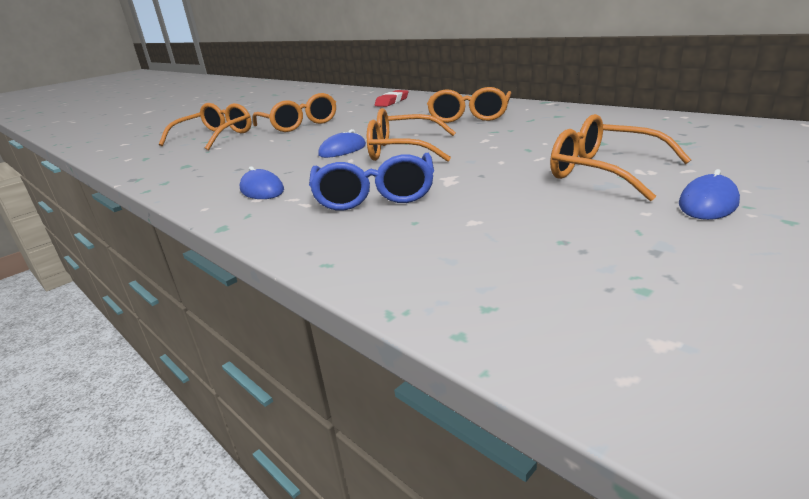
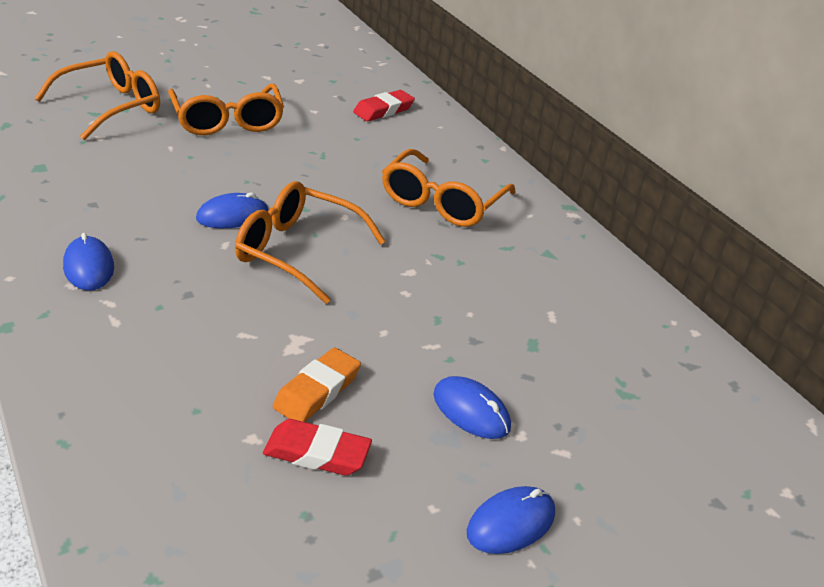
camera: 10 degrees right, 10 degrees up
blue glasses [309,153,434,210] -> none
orange glasses [550,114,691,201] -> blue mouse [434,376,511,439]
none -> red eraser [263,419,372,476]
none -> orange eraser [273,347,361,422]

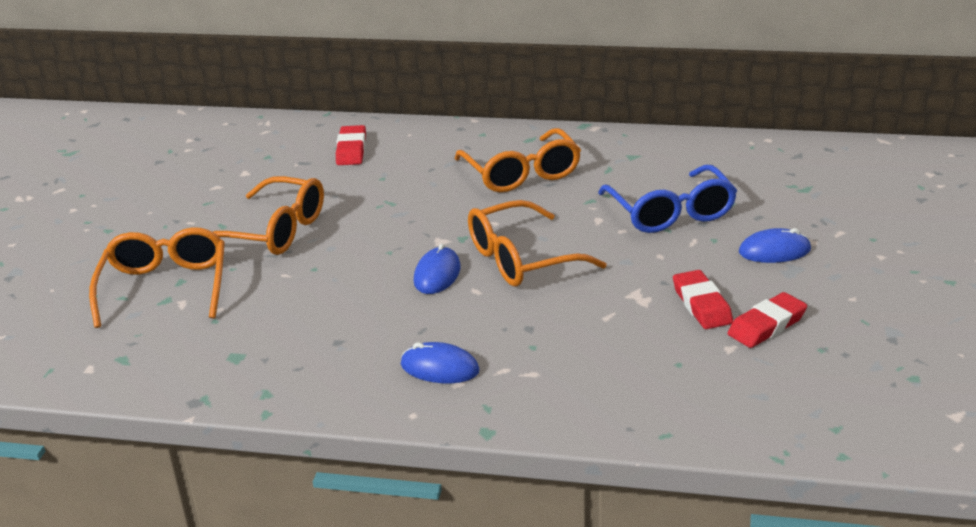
camera: 45 degrees left, 5 degrees down
orange eraser [273,347,361,422] -> red eraser [673,270,733,329]
blue mouse [467,486,555,554] -> none
none -> blue glasses [598,165,737,233]

